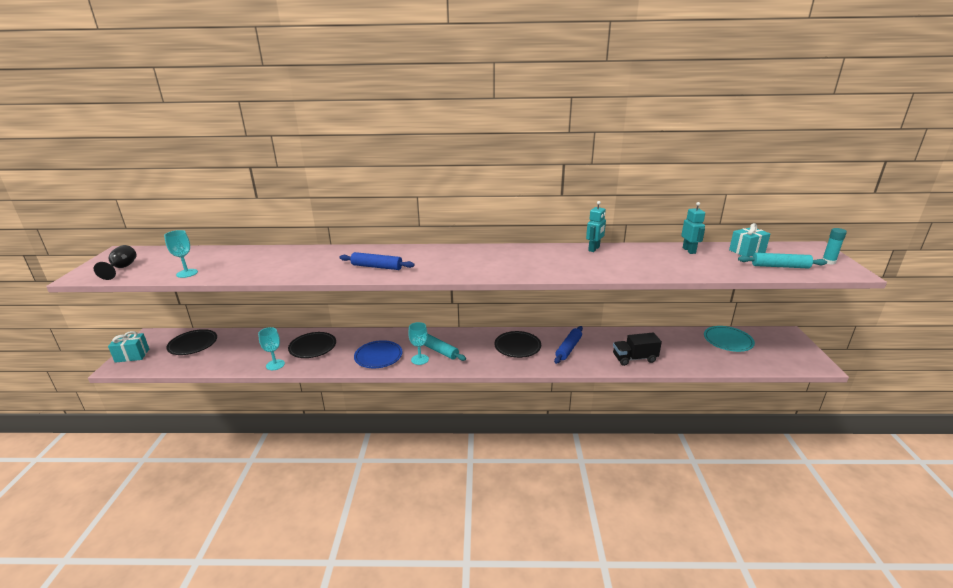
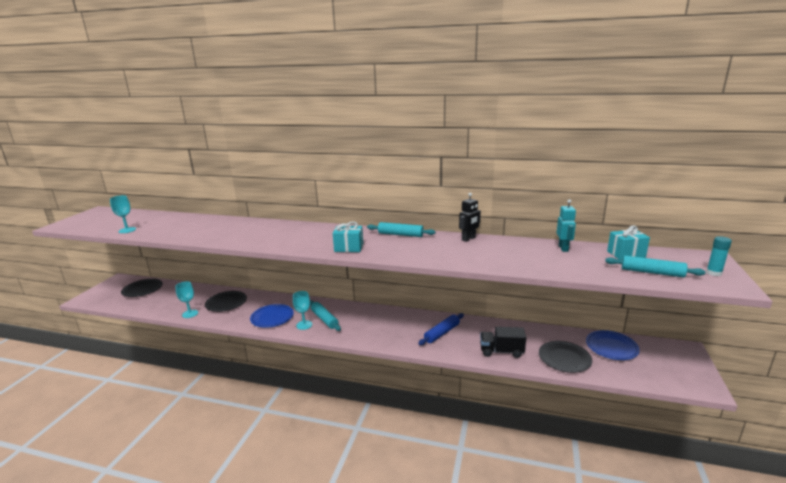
camera: 15 degrees right, 5 degrees down
black goblet [94,245,137,280] -> none
turquoise gift [108,331,149,363] -> turquoise gift moved to [333,221,363,252]
blue rolling pin [339,252,415,270] -> none
black plate [494,331,541,358] -> black plate moved to [539,341,592,373]
turquoise robot [586,201,606,252] -> black robot [459,193,481,242]
turquoise plate [704,326,755,352] -> blue plate [586,330,640,360]
none -> turquoise rolling pin [367,222,435,237]

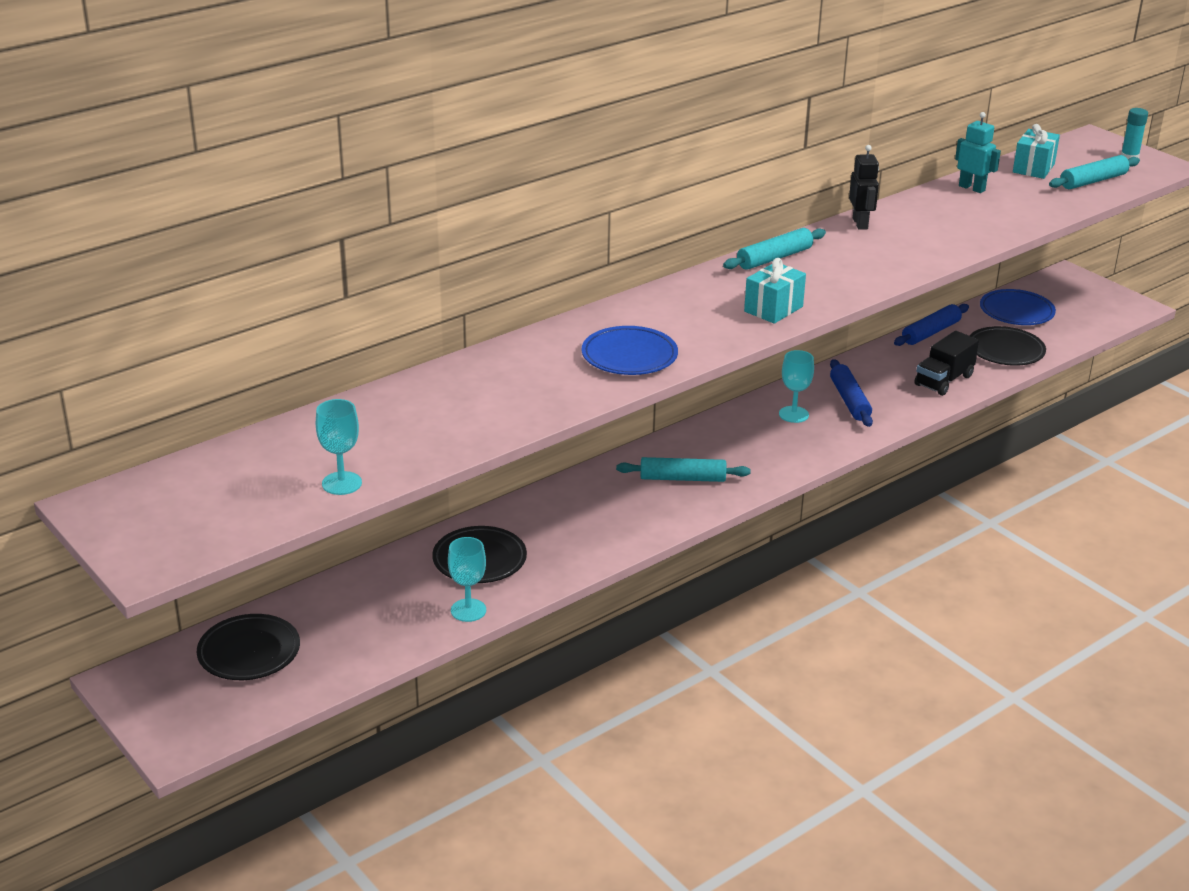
camera: 55 degrees left, 10 degrees up
blue plate [250,304,294,328] -> blue plate moved to [582,326,678,375]
turquoise goblet [293,291,312,330] -> turquoise goblet moved to [779,350,814,423]
none -> blue rolling pin [894,304,969,346]

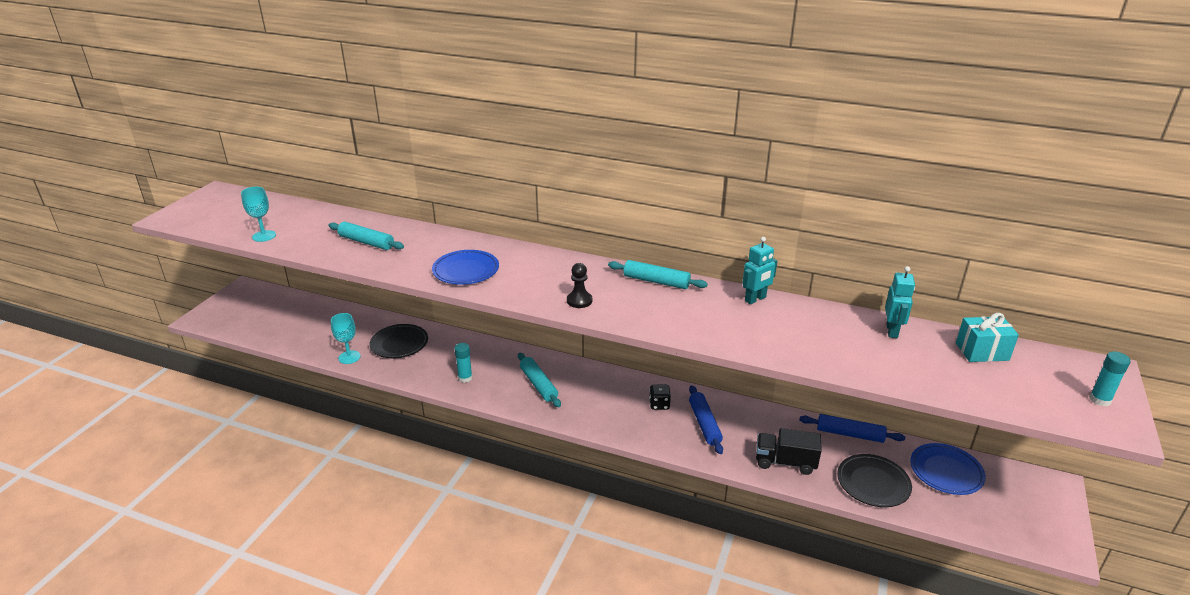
camera: 60 degrees right, 0 degrees up
black plate [197,614,300,680] -> none
turquoise gift [744,258,806,324] -> black pawn [567,263,592,308]
turquoise goblet [779,350,814,423] -> black dice [649,385,671,410]
blue rolling pin [830,359,873,427] -> blue rolling pin turned 60 degrees counterclockwise [689,385,723,454]
black robot [849,145,879,230] -> turquoise robot [742,237,777,304]
turquoise rolling pin [1049,155,1140,189] -> turquoise rolling pin moved to [329,222,404,250]
none -> turquoise glue stick [455,343,472,383]

